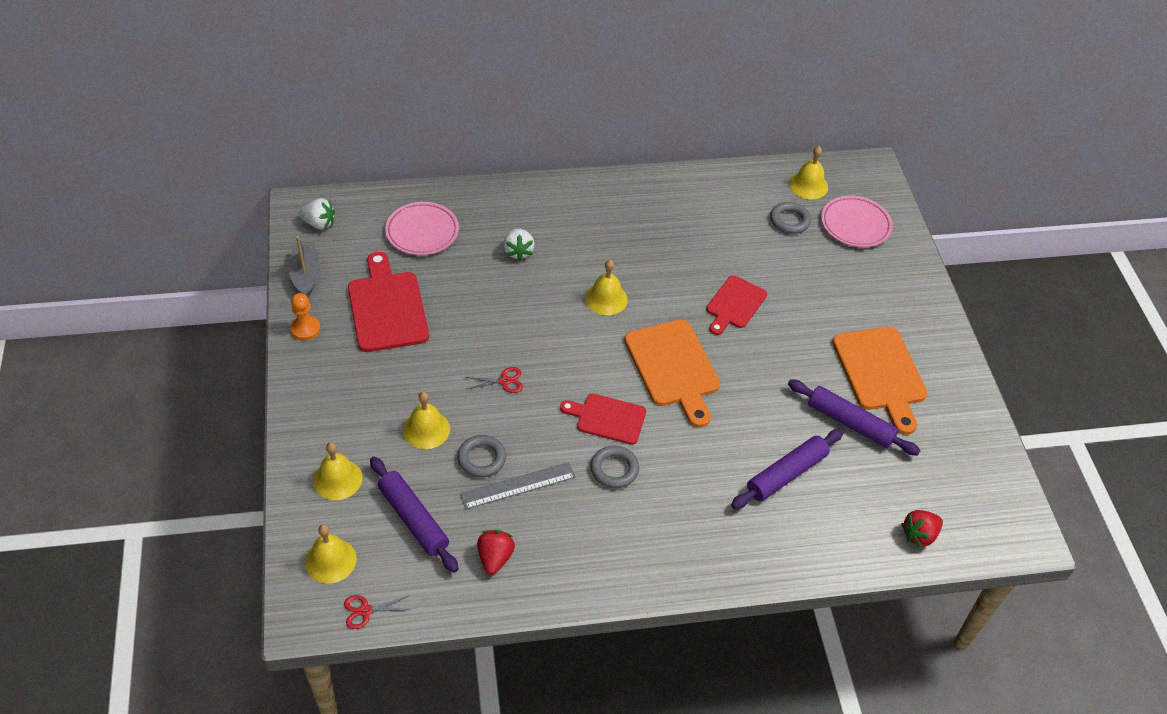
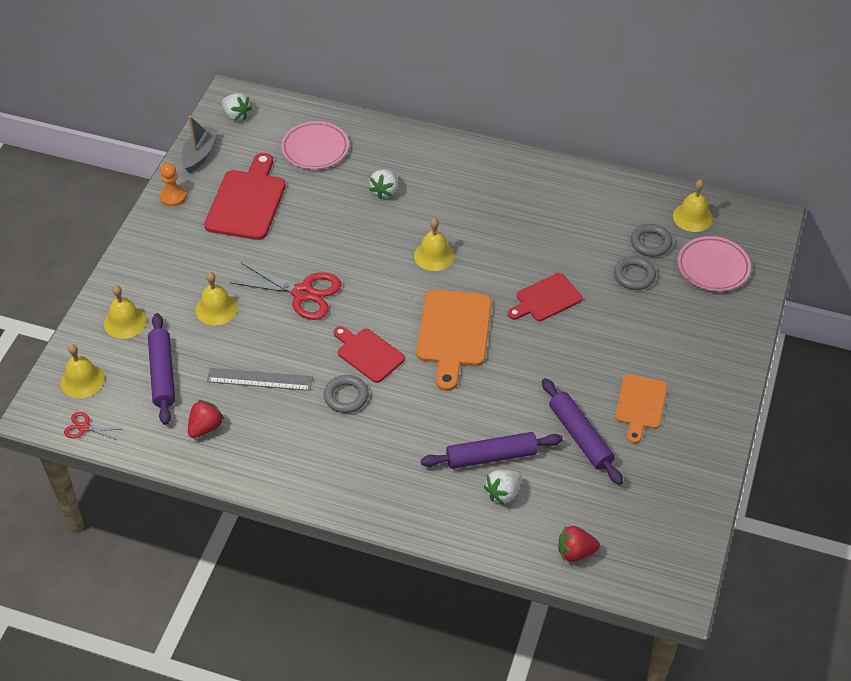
camera: 30 degrees right, 0 degrees up
grey ring [457,435,506,478] -> grey ring moved to [614,256,656,290]
red scissors [465,367,523,393] -> red scissors [229,263,342,320], size x2.08
orange cutting board [832,327,928,435] -> orange cutting board [615,374,667,444], size x0.63
none -> white strawberry [484,470,522,505]

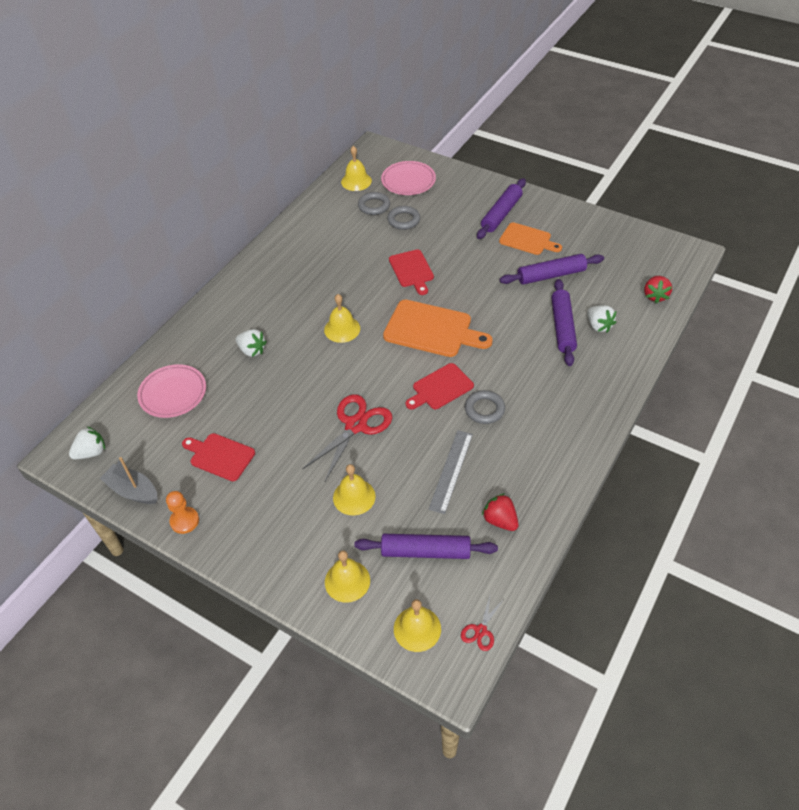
camera: 75 degrees left, 0 degrees up
red cutting board [204,153,286,240] -> red cutting board [182,433,255,481], size x0.63
none -> purple rolling pin [477,178,526,239]

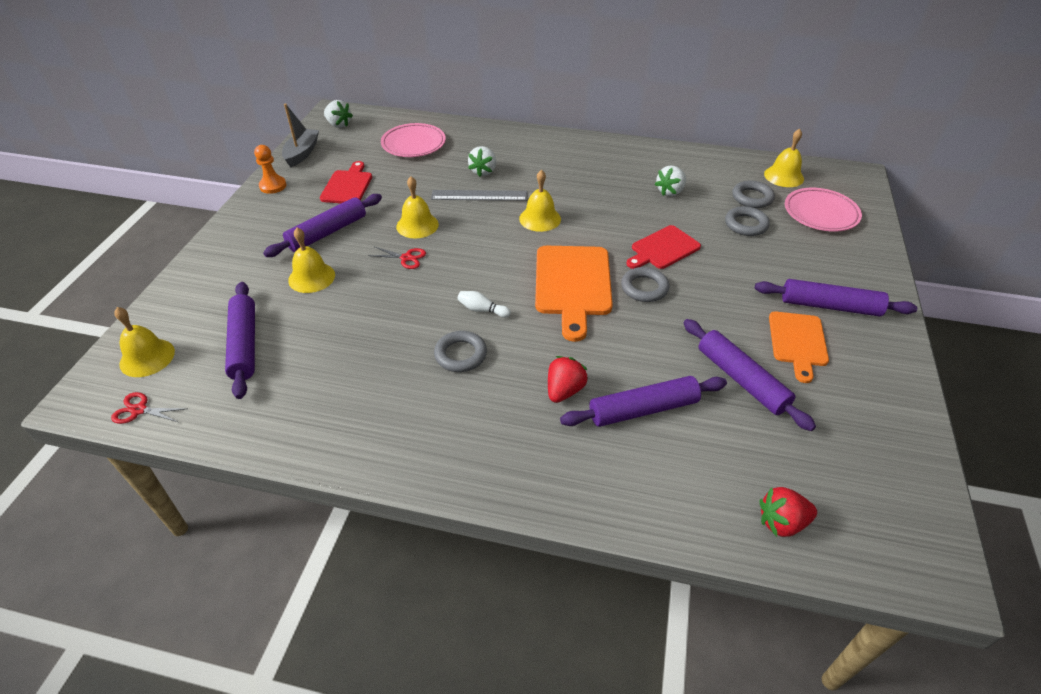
camera: 70 degrees right, 5 degrees down
red scissors [302,394,392,481] -> red scissors [368,247,426,269], size x0.48
yellow bell [325,550,370,602] -> yellow bell moved to [396,176,439,238]
red cutting board [406,363,474,410] -> white bowling pin [457,291,511,318]
grey ruler [428,430,473,514] -> grey ruler moved to [431,190,527,201]
red strawberry [482,493,518,531] -> red strawberry moved to [548,356,588,403]
white strawberry [587,305,616,332] -> white strawberry moved to [655,165,686,196]
none -> purple rolling pin [263,194,382,257]
none -> grey ring [621,267,669,302]

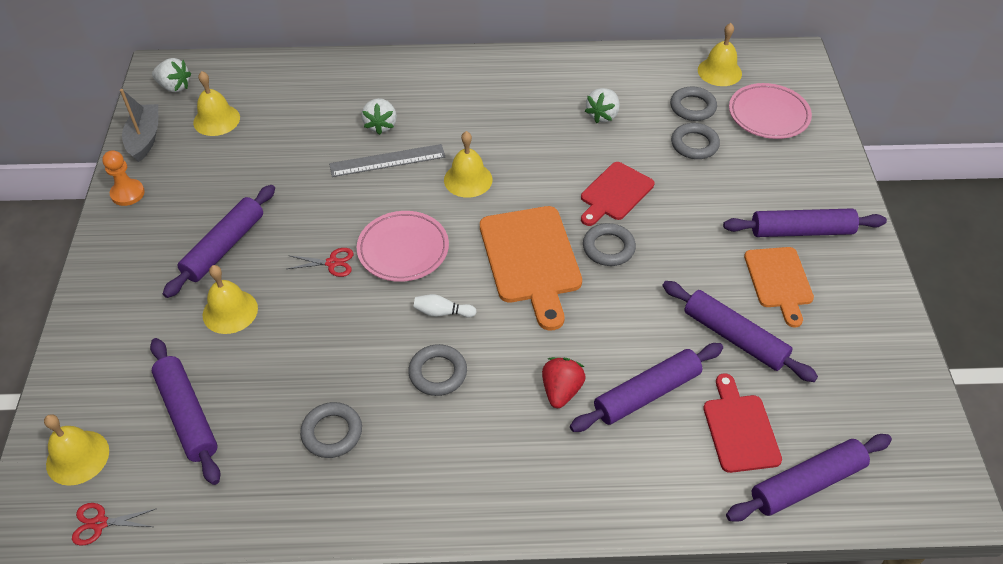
camera: 15 degrees left, 5 degrees up
red cutting board [320,161,372,203] -> red cutting board moved to [703,373,782,473]
pink plate [381,123,446,157] -> pink plate moved to [357,211,449,282]
yellow bell [396,176,439,238] -> yellow bell moved to [193,71,240,136]
red strawberry [760,487,817,537] -> purple rolling pin [726,434,892,522]
none -> grey ring [300,402,362,458]

